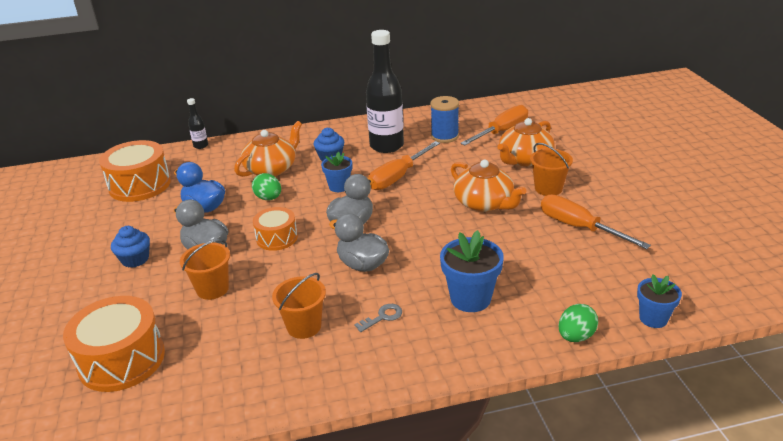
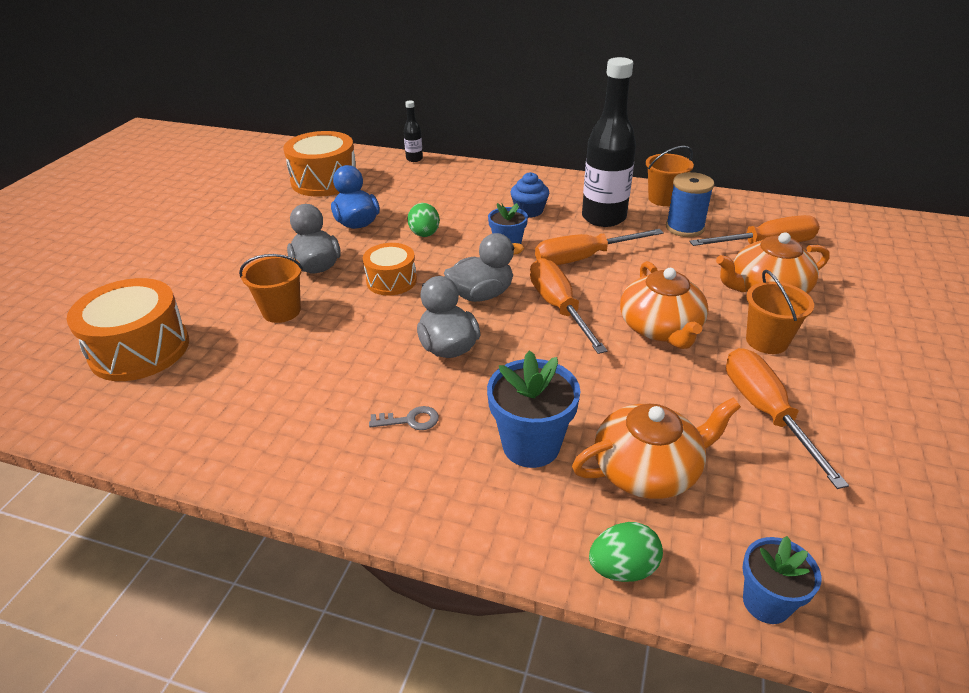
camera: 30 degrees right, 5 degrees up
blue cupcake [111,226,150,268] -> none
orange teapot [234,121,302,177] -> orange teapot moved to [572,398,741,499]
orange bucket [272,273,326,339] -> orange bucket moved to [646,146,694,206]
none -> orange screwdriver [530,258,607,354]

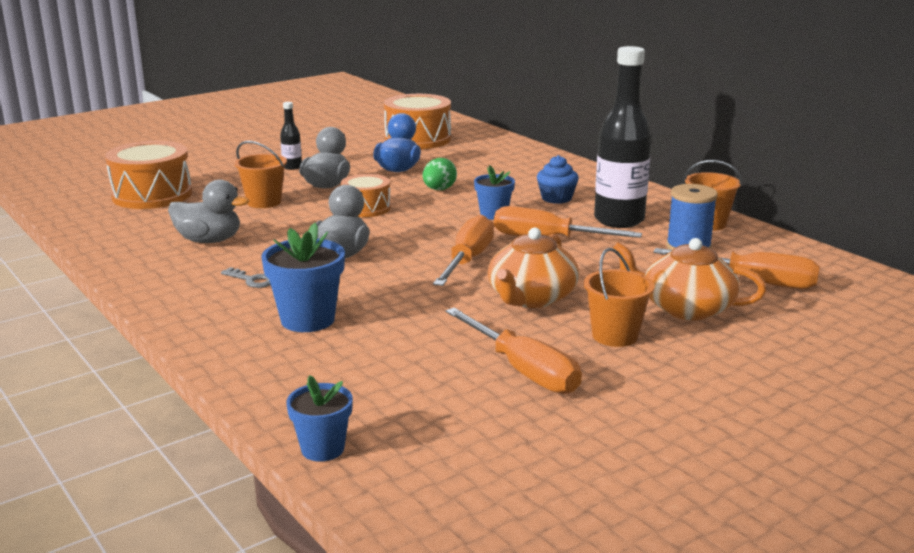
camera: 35 degrees right, 15 degrees down
black bottle [404,100,423,162] -> black bottle moved to [280,102,302,170]
grey duck [444,233,524,302] -> grey duck moved to [168,180,249,243]
orange teapot [572,398,741,499] -> none
green egg [589,522,663,582] -> none
orange screwdriver [726,348,849,489] -> orange screwdriver turned 120 degrees clockwise [446,308,582,394]

